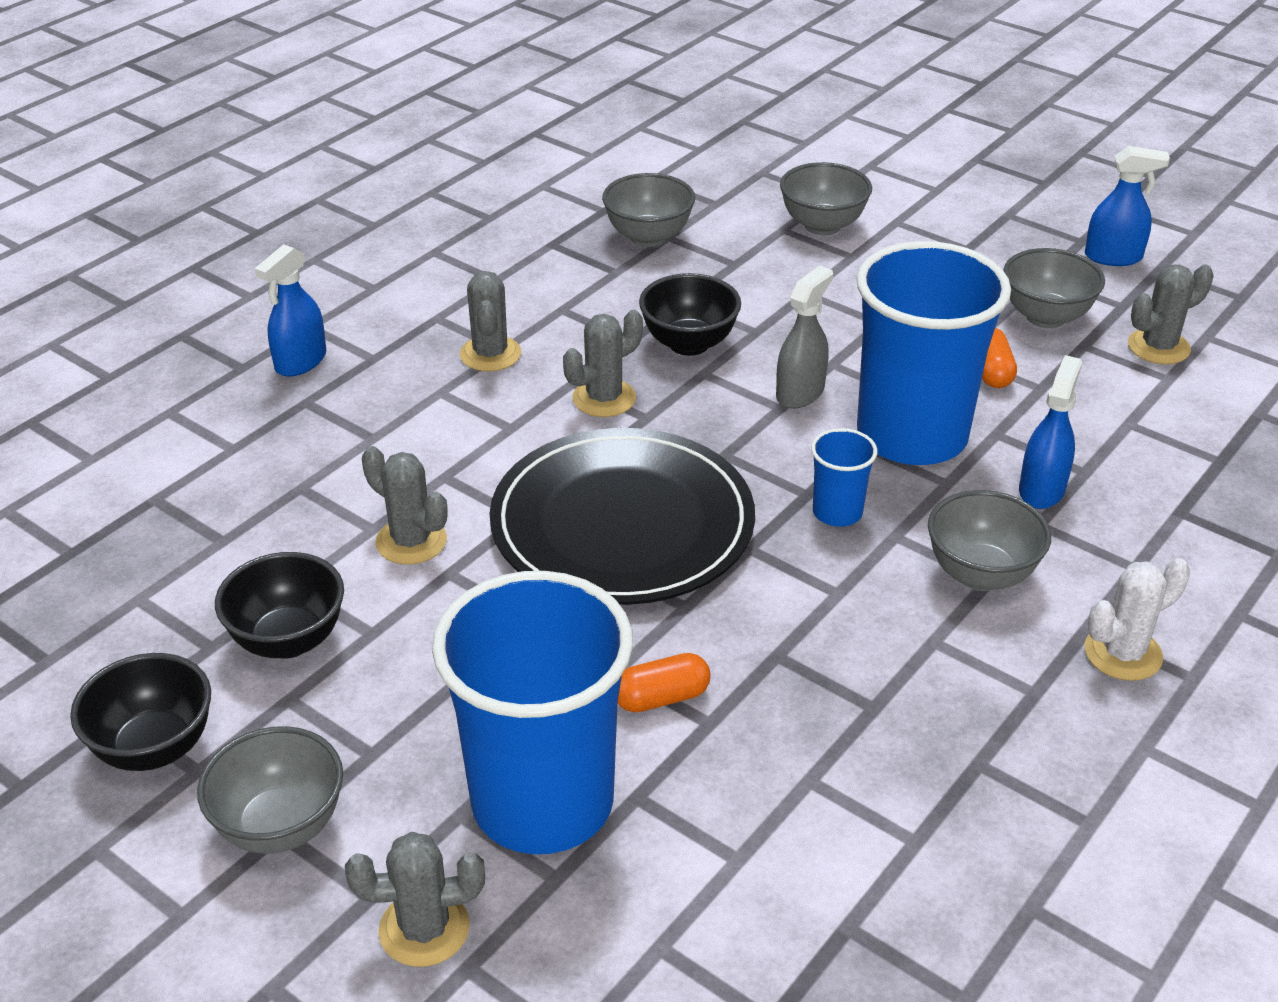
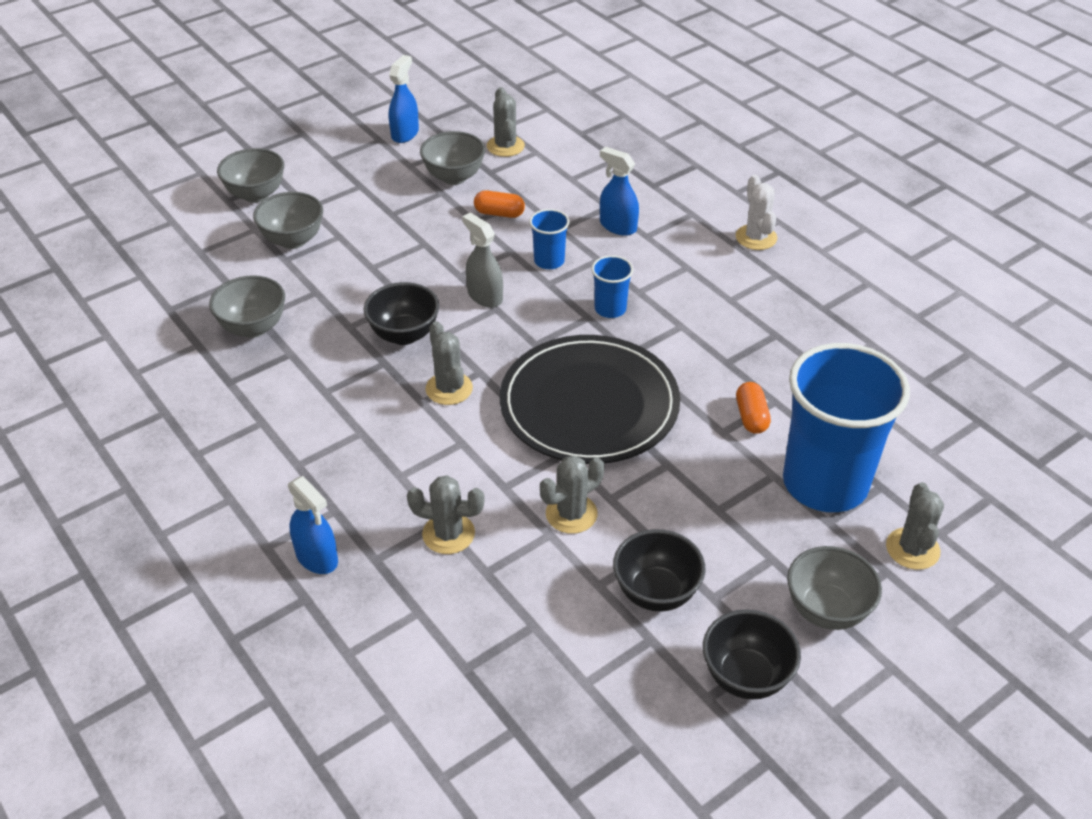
camera: 75 degrees left, 5 degrees up
grey cactus [460,271,521,371] -> grey cactus moved to [407,475,485,554]
blue cup [856,241,1011,465] -> blue cup [529,209,570,269], size x0.43
grey bowl [928,490,1051,591] -> grey bowl moved to [217,148,284,203]

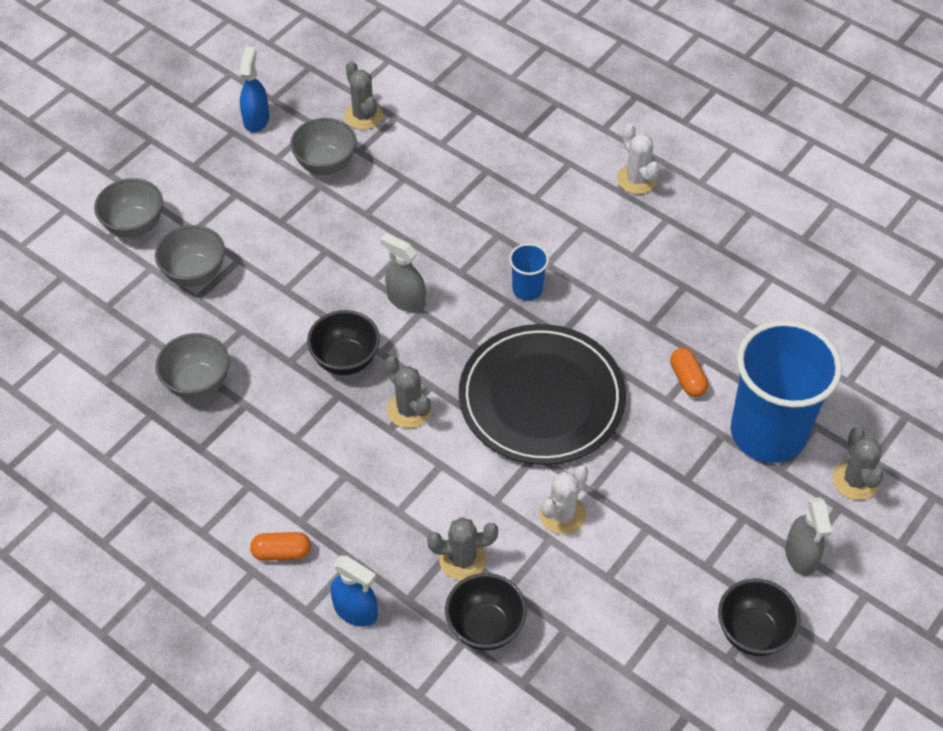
camera: 15 degrees left, 10 degrees up
orange capsule [474,190,525,218] -> orange capsule moved to [250,532,311,561]
blue cup [529,209,570,269] -> none
grey cactus [540,455,604,534] -> white cactus [539,466,588,534]
blue spray bottle [600,147,639,236] -> none
black bowl [613,529,706,612] -> black bowl moved to [445,573,527,650]
grey bowl [787,546,882,630] -> grey spray bottle [785,497,832,576]

